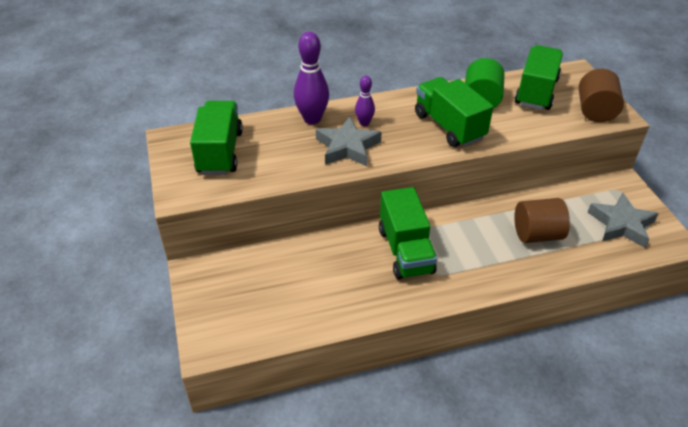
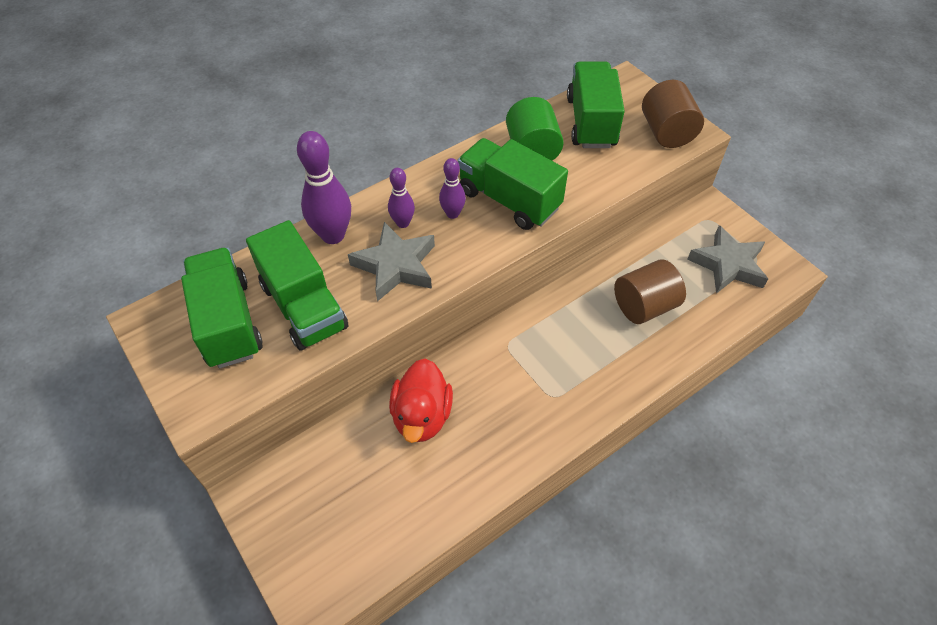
camera: 20 degrees left, 10 degrees up
green truck [379,187,437,280] -> green truck moved to [246,220,349,351]
none -> red duck [389,358,453,443]
none -> purple bowling pin [439,158,466,219]

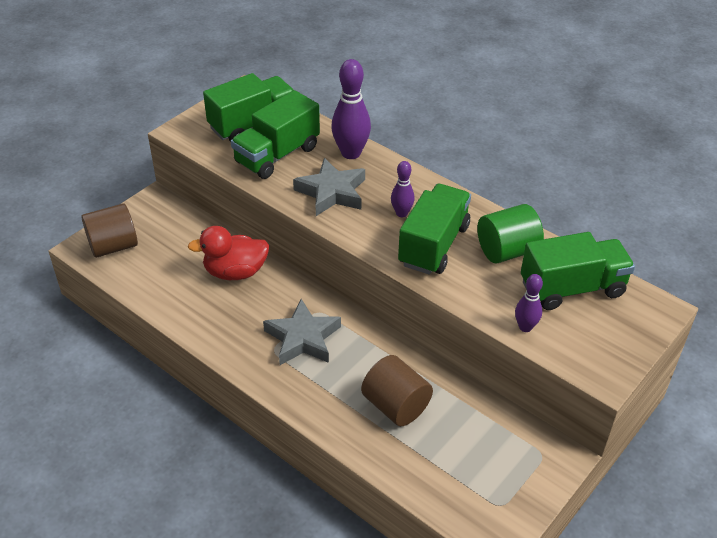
camera: 75 degrees right, 10 degrees down
purple bowling pin [388,168,415,228] -> purple bowling pin moved to [515,274,543,332]
brown cylinder [642,80,704,148] -> brown cylinder moved to [82,203,138,258]
grey star [687,225,768,294] -> grey star moved to [263,299,341,365]

